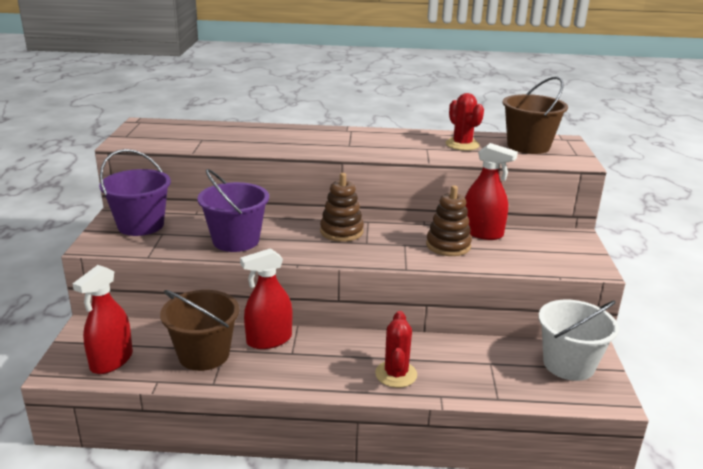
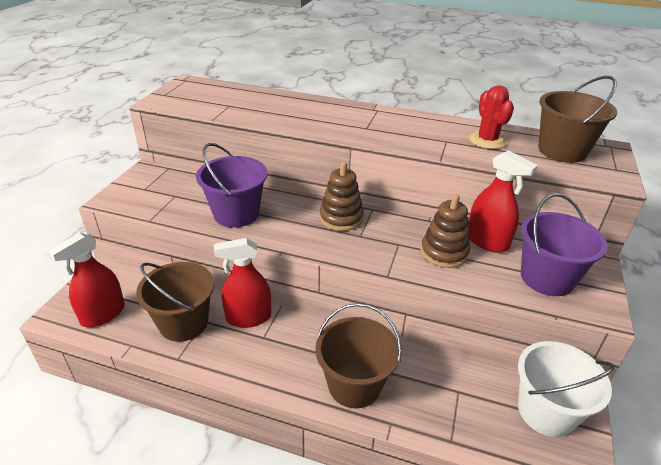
camera: 15 degrees right, 10 degrees up
purple bucket [99,149,171,236] -> purple bucket moved to [521,193,608,296]
red cactus [375,311,417,388] -> brown bucket [315,303,402,408]

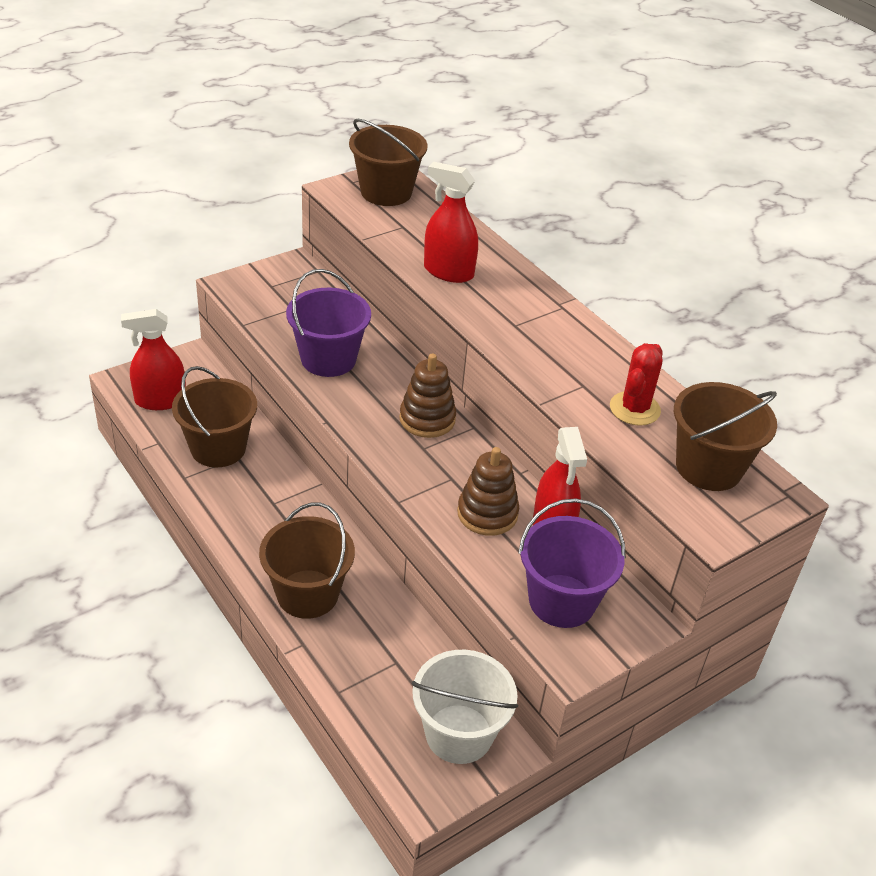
camera: 35 degrees right, 5 degrees up
red spray bottle [214,238,271,328] -> red spray bottle moved to [424,162,478,283]
none -> brown bucket [349,119,427,206]

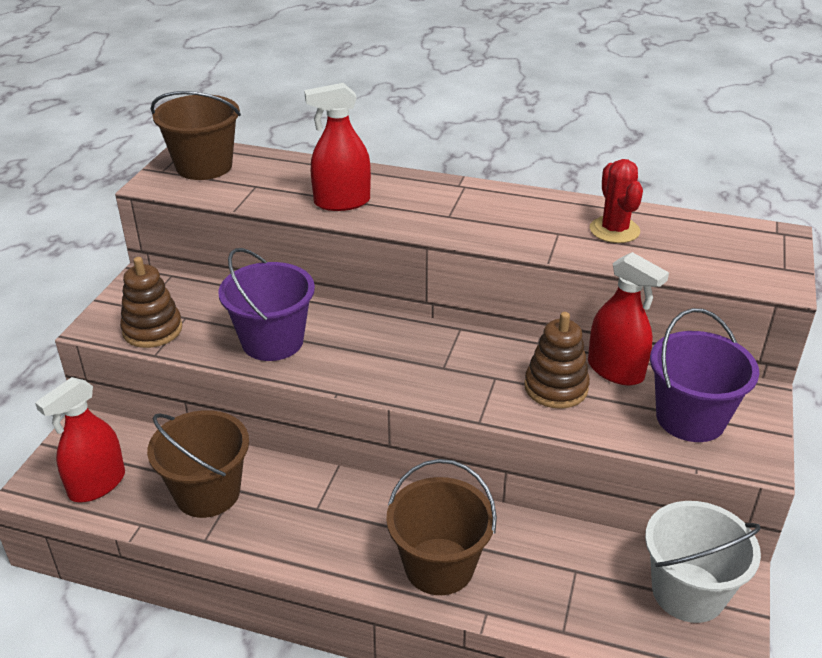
camera: 35 degrees left, 5 degrees down
brown stacking toy [399,353,456,438] -> brown stacking toy moved to [120,257,182,348]
brown bucket [674,382,777,491] -> none

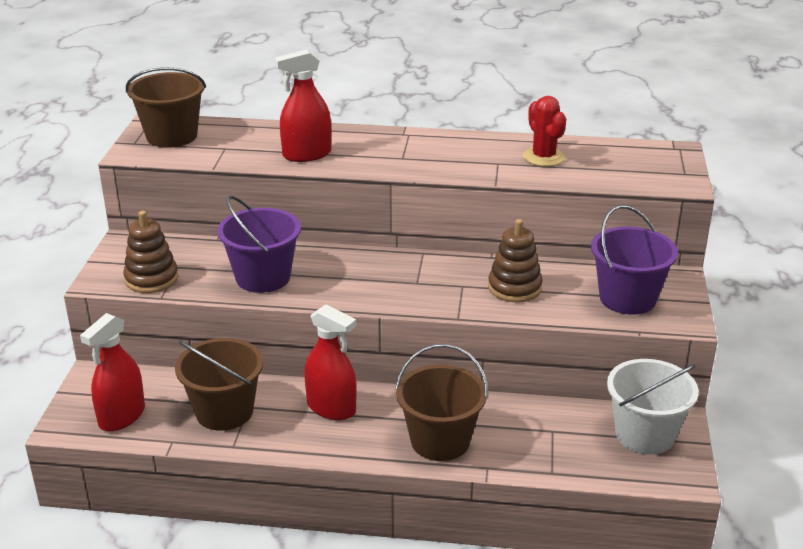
camera: 10 degrees left, 5 degrees down
red spray bottle [588,252,669,385] -> red spray bottle moved to [304,304,357,420]

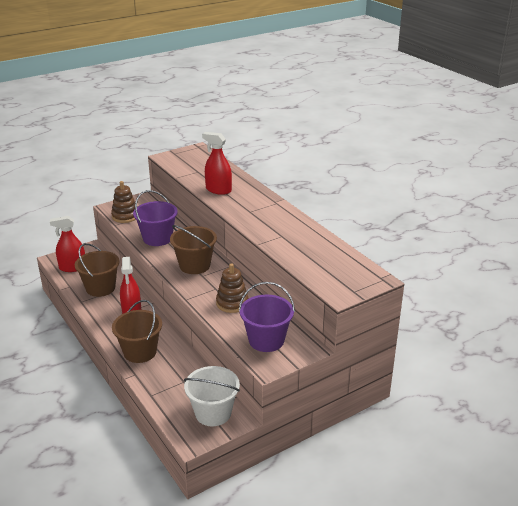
camera: 50 degrees right, 0 degrees up
brown bucket [126,67,206,148] -> brown bucket moved to [170,225,217,274]
red cactus [523,96,566,166] -> none

